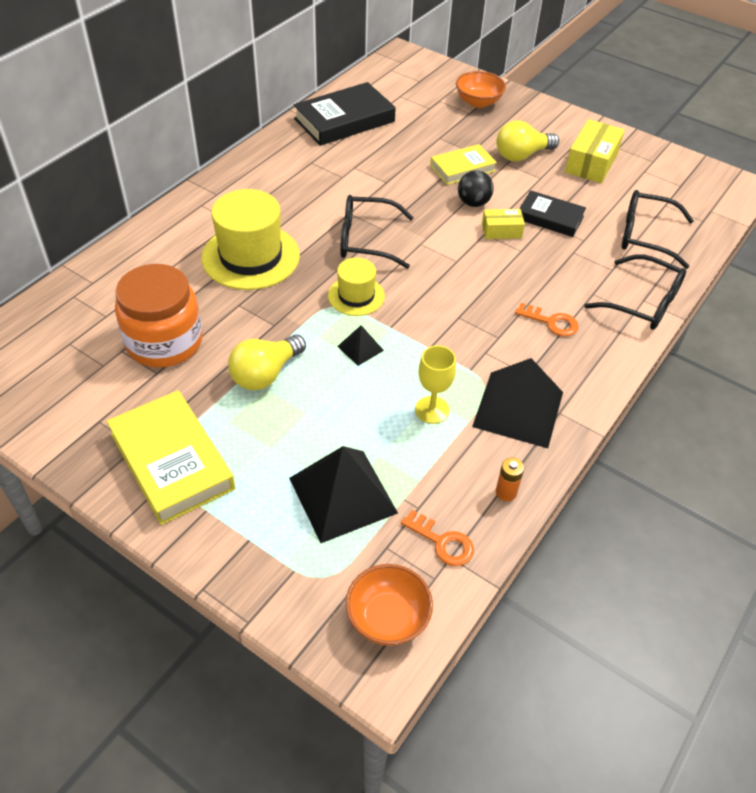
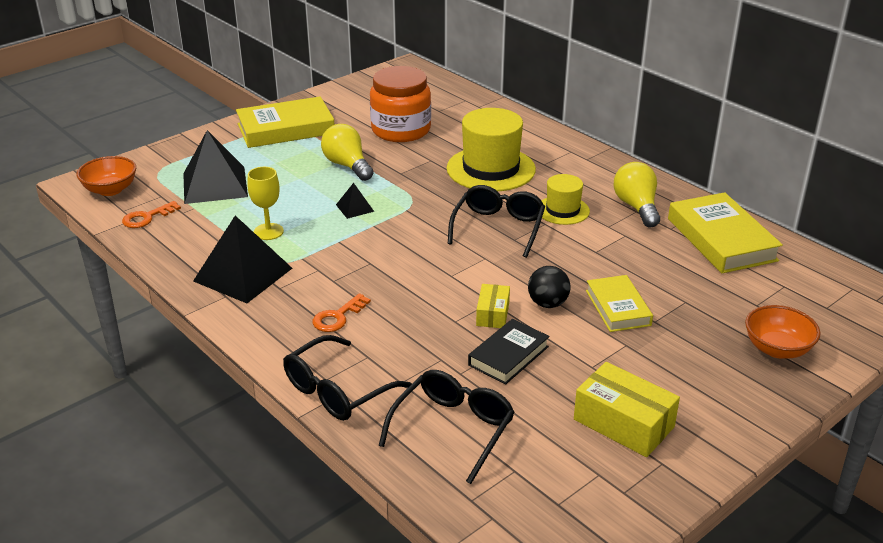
camera: 105 degrees right, 15 degrees down
black book [293,82,396,146] -> yellow book [668,192,783,273]
yellow hat [328,258,385,316] -> yellow hat moved to [542,174,590,225]
yellow light bulb [496,120,559,161] -> yellow light bulb moved to [614,162,660,227]
orange battery [496,457,524,501] -> none

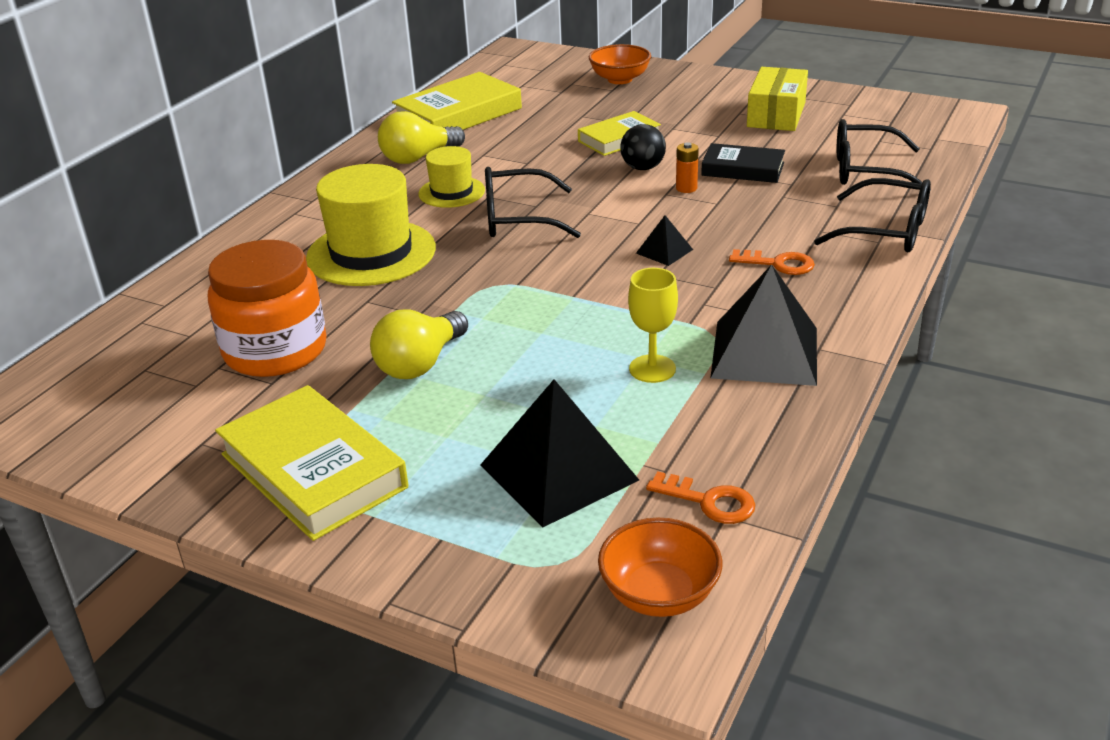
camera: 110 degrees left, 0 degrees up
black pyramid [336,183,374,219] -> black pyramid moved to [636,215,693,266]
yellow box [476,284,510,328] -> orange battery [676,142,699,193]

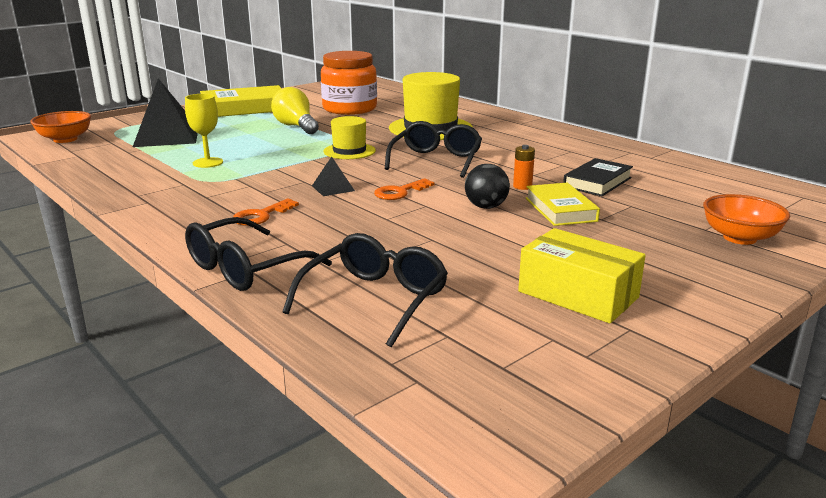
camera: 110 degrees right, 10 degrees down
yellow light bulb [378,111,465,164] -> none
yellow book [392,72,522,130] -> none
yellow hat [419,146,485,208] -> yellow hat moved to [323,116,376,159]
orange key [646,471,756,524] -> orange key moved to [374,178,435,200]
orange battery [676,142,699,193] -> orange battery moved to [513,145,535,190]
black book [701,143,785,183] -> black book moved to [563,158,633,196]
black pyramid [710,264,817,386] -> none

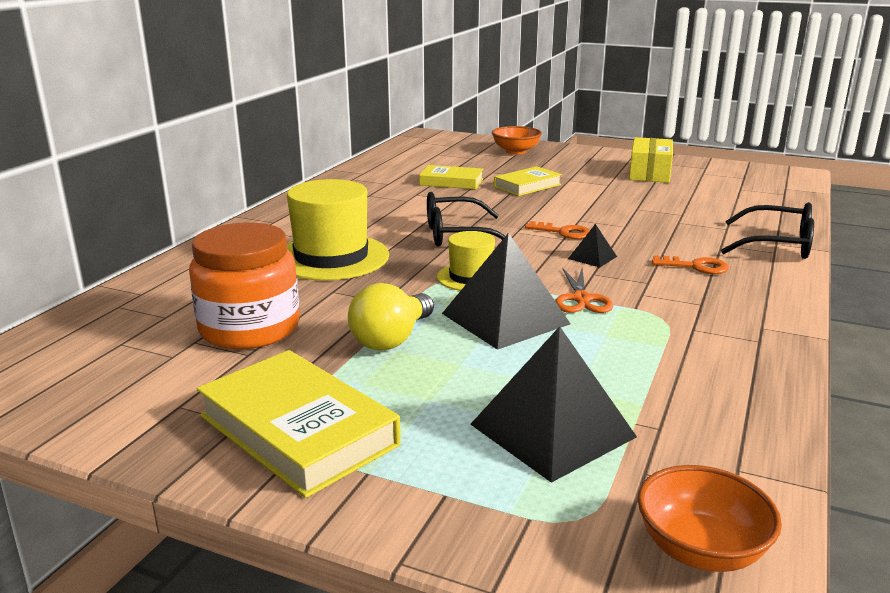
camera: 115 degrees left, 0 degrees up
yellow goblet [185,94,223,168] -> none
black glasses [282,233,448,347] -> none
black ball [465,164,510,209] -> none
orange battery [513,145,535,190] -> none
black book [563,158,633,196] -> yellow book [419,165,484,189]
none -> black pyramid [442,233,570,350]
none -> orange scissors [555,268,613,313]

